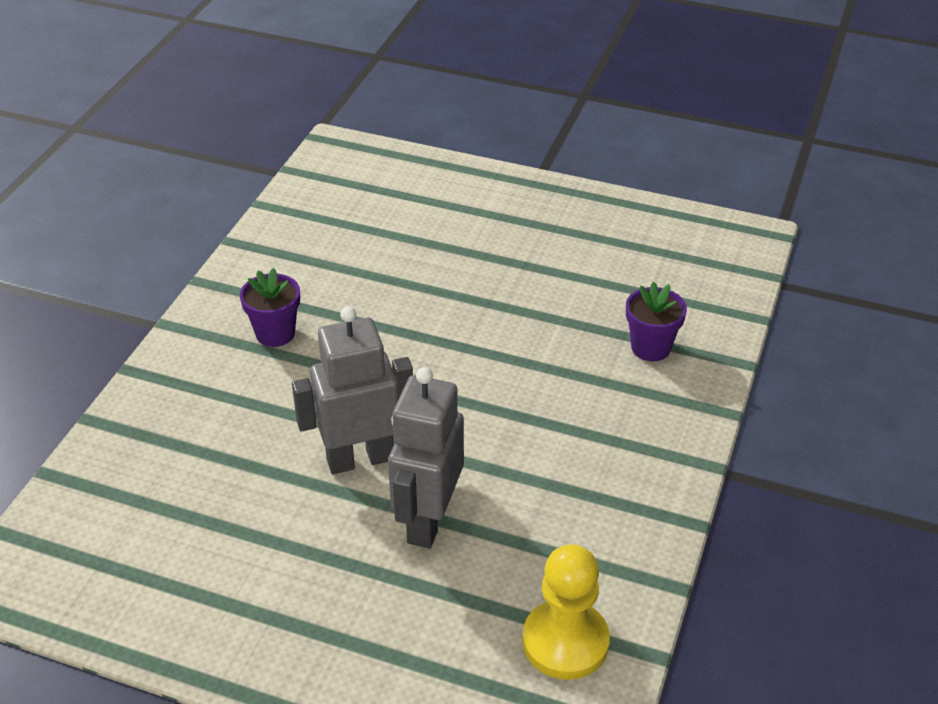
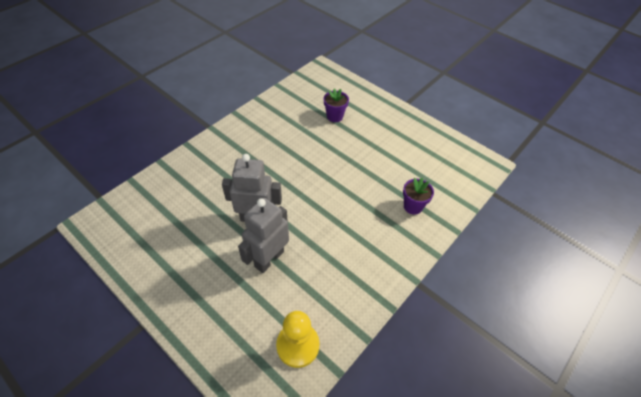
camera: 20 degrees right, 10 degrees up
purple flower pot [240,268,300,347] -> purple flower pot moved to [324,88,349,122]

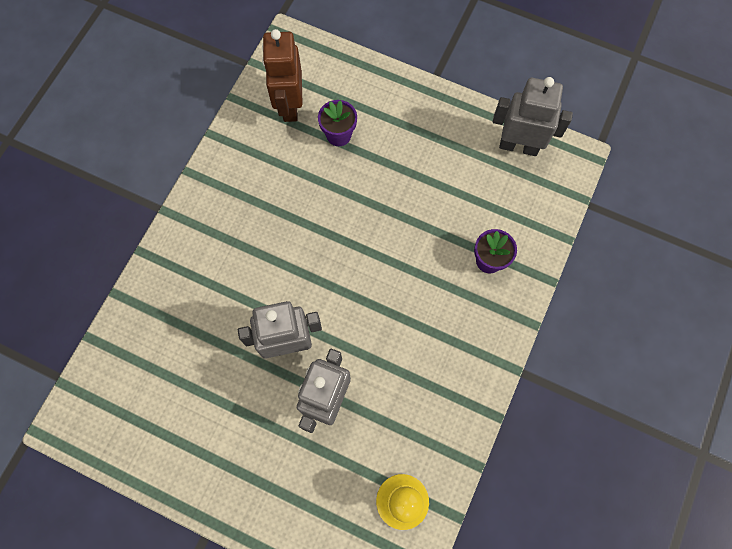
camera: 15 degrees left, 20 degrees up
none -> brown robot [262,29,303,122]
none -> grey robot [493,77,573,156]

